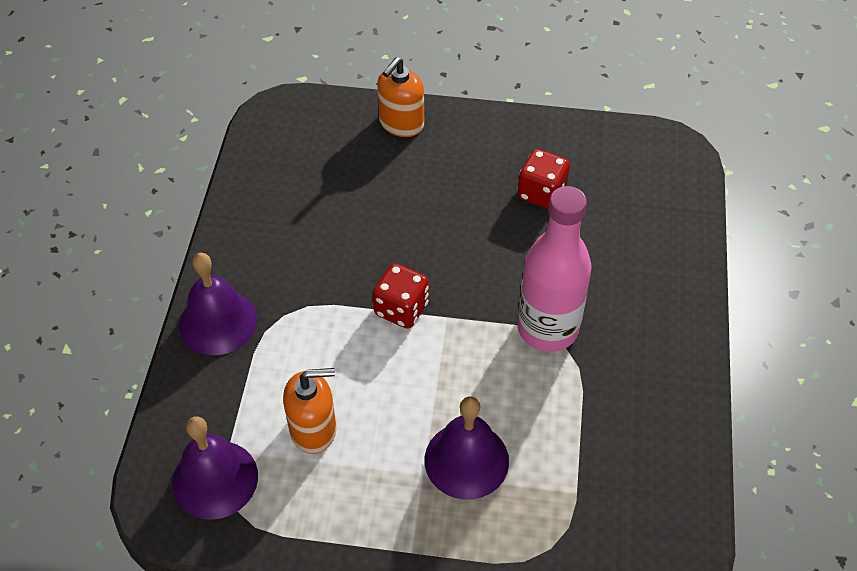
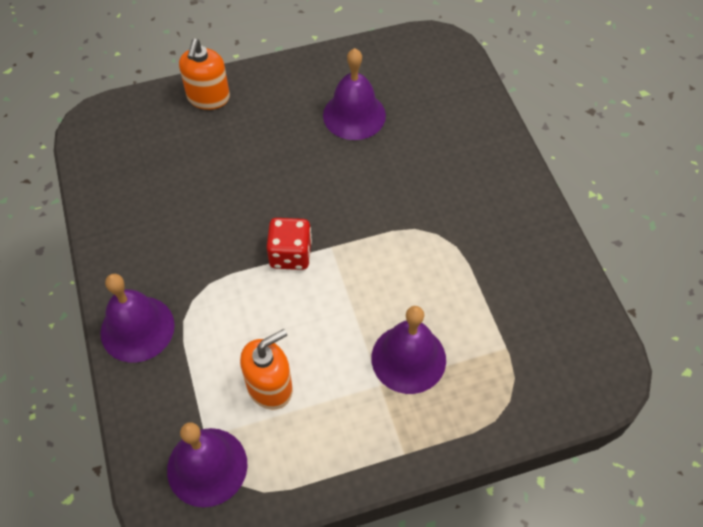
camera: 25 degrees left, 5 degrees up
red dice [517,149,570,209] -> purple bell [323,48,386,140]
pink bottle [517,186,592,352] -> none

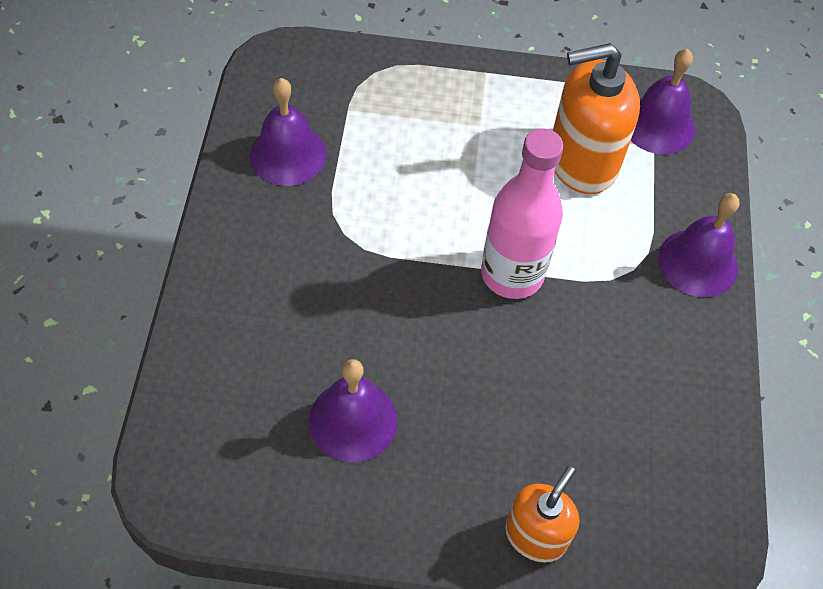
camera: 160 degrees left, 0 degrees up
orange soap dispenser [240,329,293,410] -> orange soap dispenser [553,43,640,194], size x1.64
red dice [266,218,312,270] -> pink bottle [481,128,563,299]
purple bell [371,306,446,394] -> purple bell moved to [250,78,327,186]

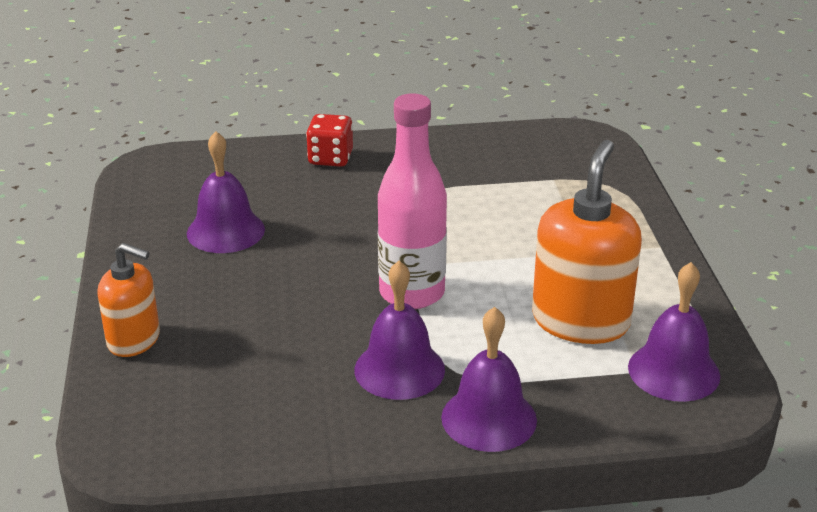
camera: 80 degrees right, 25 degrees down
purple bell [250,78,327,186] -> purple bell moved to [354,261,445,400]
orange soap dispenser [553,43,640,194] -> orange soap dispenser turned 45 degrees clockwise [532,140,642,344]
none -> red dice [306,114,353,167]

